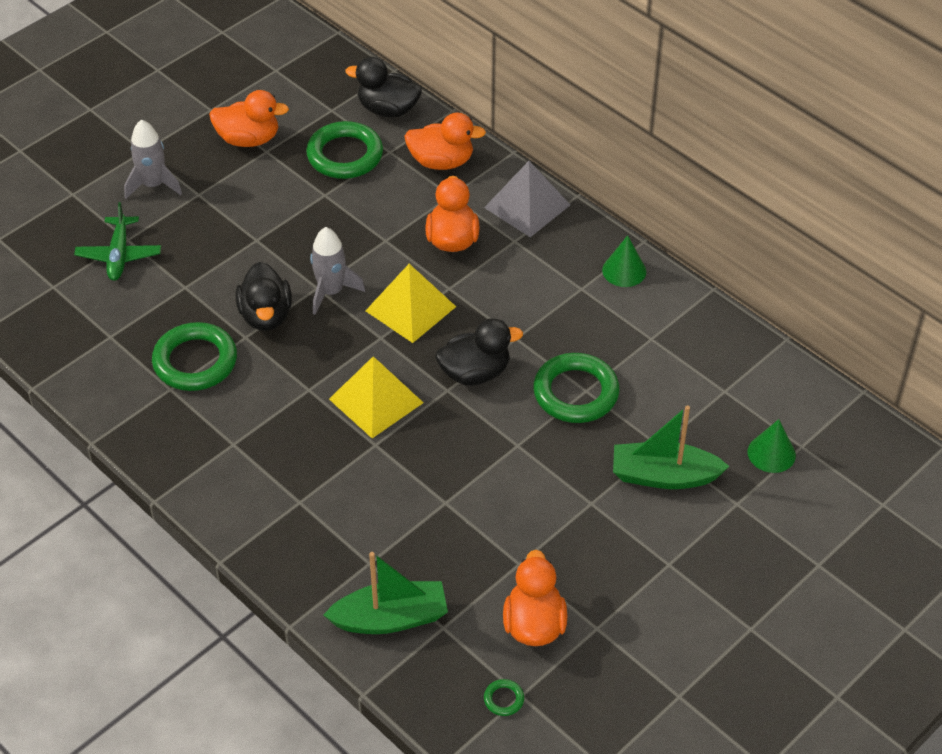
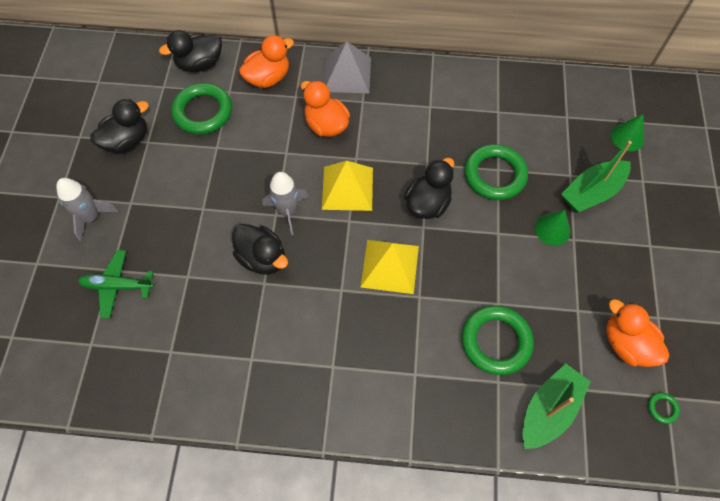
camera: 40 degrees left, 15 degrees up
green plane [74,202,161,281] -> green plane turned 135 degrees clockwise [78,250,154,319]
green ring [152,322,237,391] -> green ring moved to [462,305,534,375]
orange duck [209,90,289,147] -> black duck [90,99,149,154]
green cone [602,235,646,287] -> green cone moved to [535,210,571,246]

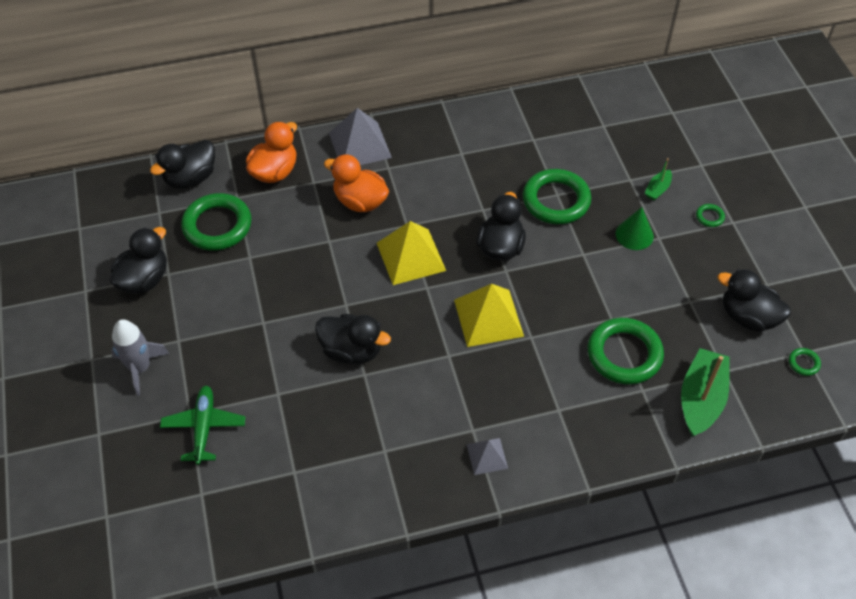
camera: 20 degrees left, 10 degrees down
green plane [78,250,154,319] -> green plane turned 105 degrees clockwise [160,385,245,465]
grey rocket [262,172,309,235] -> none
green boat [562,141,632,213] -> green boat [645,158,672,201], size x0.49
orange duck [606,299,669,367] -> black duck [717,269,791,332]
green cone [611,114,644,151] -> none
none -> grey pyramid [467,438,508,475]
none -> green ring [696,204,725,227]

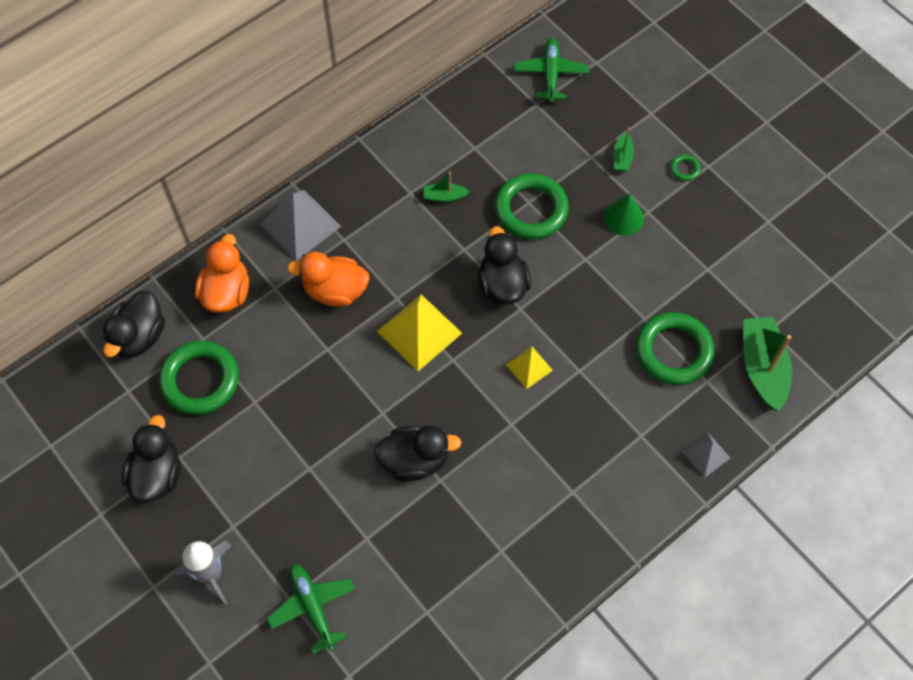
camera: 25 degrees left, 10 degrees up
yellow pyramid [454,284,524,347] -> yellow pyramid [506,346,553,389], size x0.55
grey pyramid [467,438,508,475] -> grey pyramid moved to [681,432,730,478]
black duck [717,269,791,332] -> none
green ring [789,348,821,376] -> none
none -> green boat [424,172,470,202]
none -> green plane [514,38,589,103]

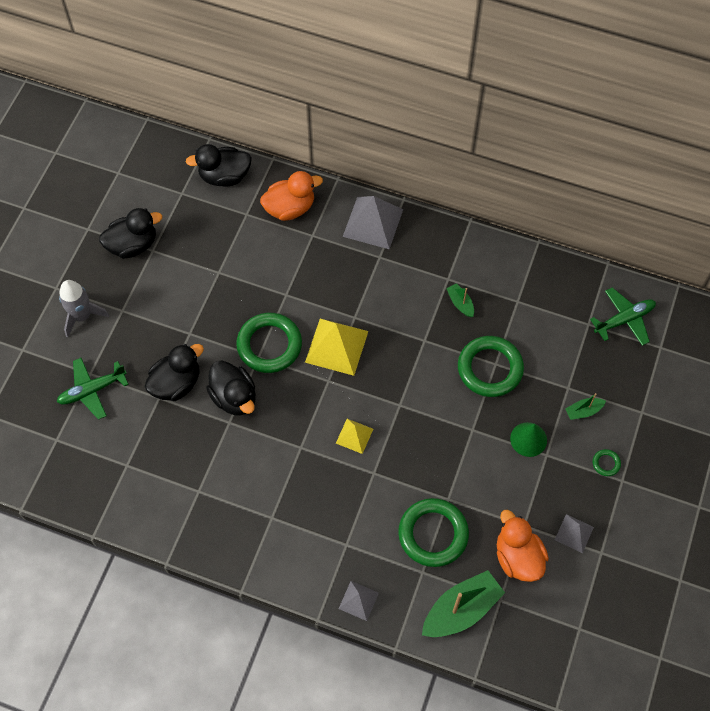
camera: 60 degrees right, 0 degrees up
green ring [159,341,239,415] -> green ring moved to [236,313,302,373]
green plane [267,564,355,654] -> green plane turned 150 degrees counterclockwise [57,358,129,420]
orange duck [287,252,370,307] -> orange duck moved to [497,510,549,582]
black duck [478,226,531,304] -> black duck moved to [145,344,204,401]
none -> grey pyramid [555,514,594,553]

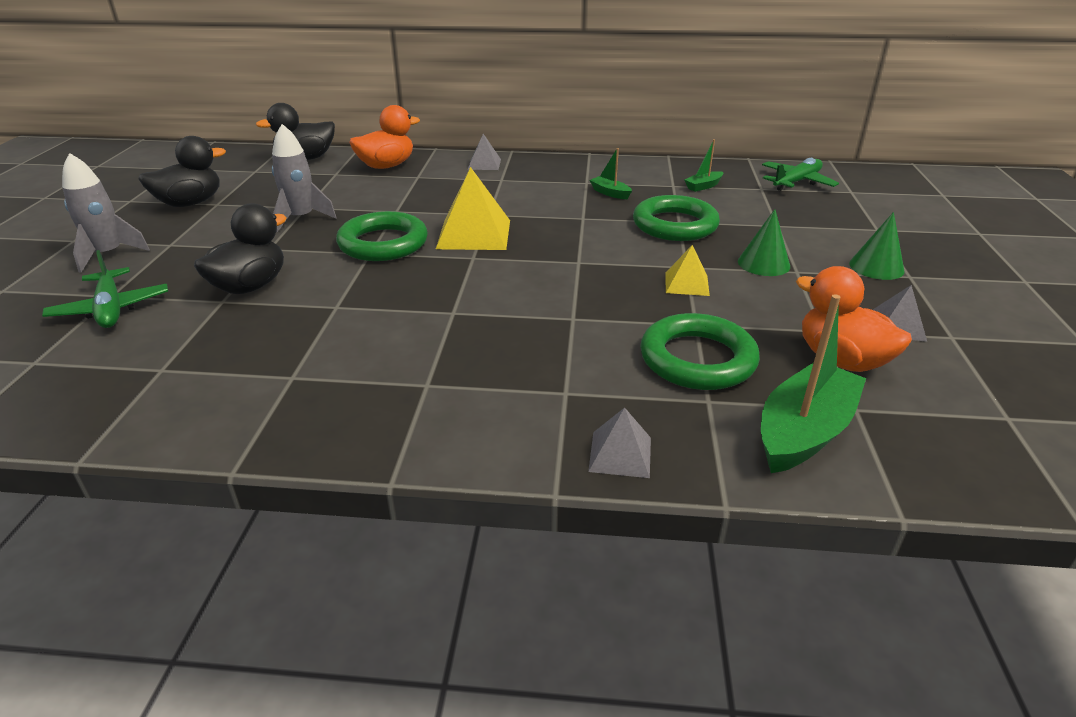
camera: 15 degrees left, 30 degrees down
green plane [57,358,129,420] -> green plane turned 75 degrees counterclockwise [42,250,168,328]
black duck [206,360,256,415] -> none
yellow pyramid [336,419,373,454] -> yellow pyramid moved to [665,245,710,296]
grey pyramid [343,196,403,249] -> grey pyramid [468,134,501,170], size x0.55
green boat [566,393,606,420] -> green boat moved to [684,139,723,192]
green ring [593,449,621,476] -> green cone [849,212,905,280]
none -> grey rocket [272,124,337,232]

